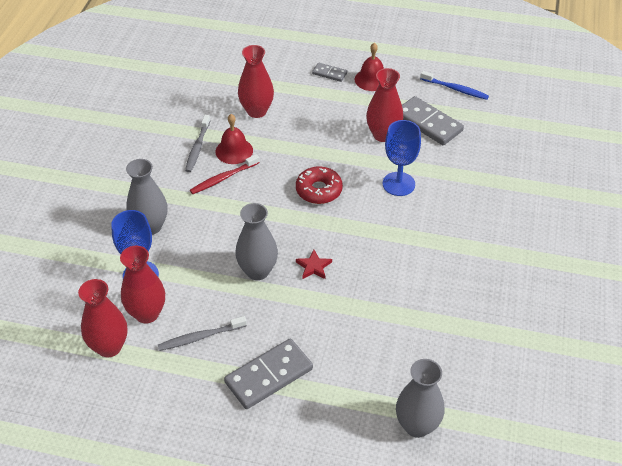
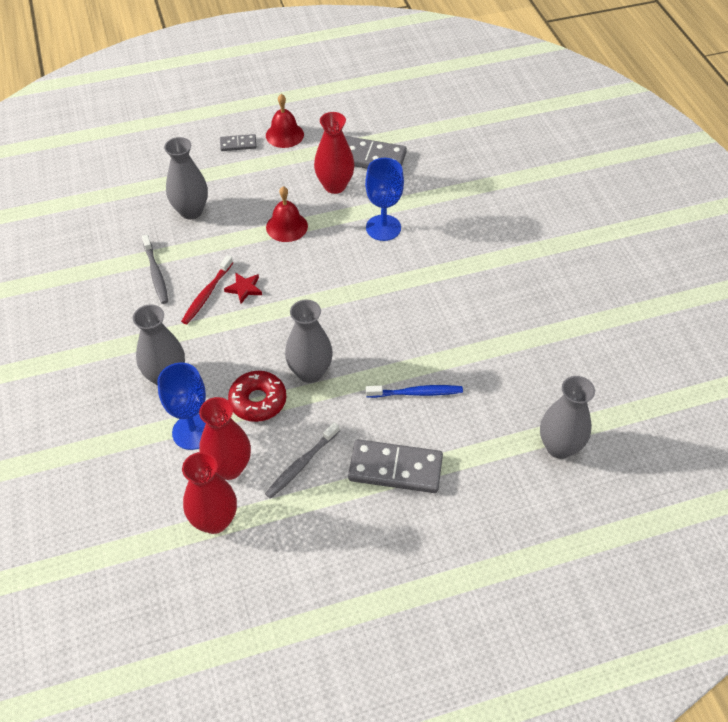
camera: 30 degrees left, 5 degrees up
red bell [216,114,253,164] -> red bell moved to [266,186,308,242]
grey domino [224,339,313,409] -> grey domino turned 75 degrees clockwise [348,439,443,493]
red vase [238,45,274,118] -> grey vase [164,137,208,219]
red donut [296,166,343,204] -> red donut moved to [228,371,286,422]
red star [296,250,332,279] -> red star moved to [224,272,262,304]
blue toothbrush [420,71,489,100] -> blue toothbrush moved to [366,385,463,398]

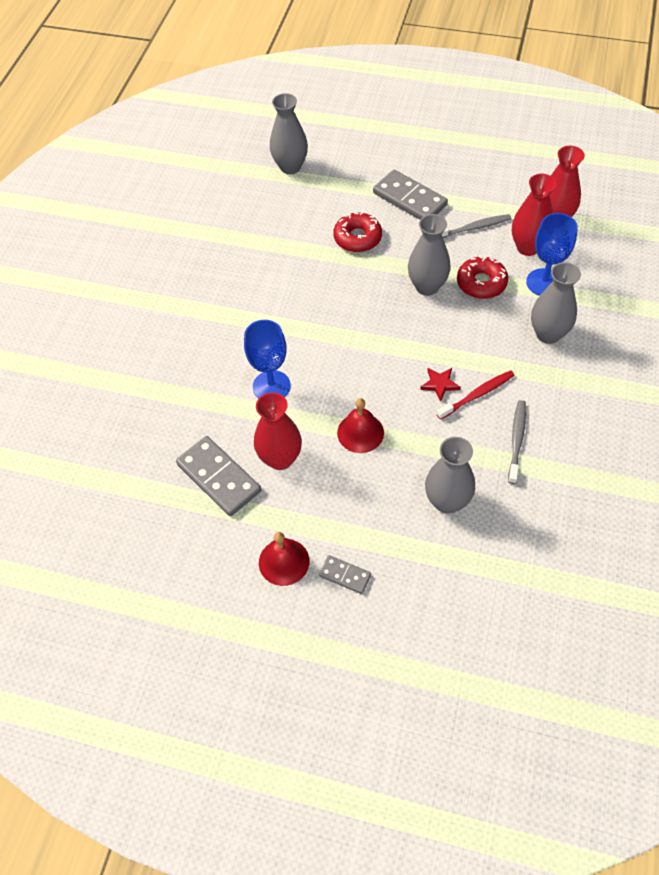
camera: 145 degrees left, 5 degrees up
blue toothbrush [366,385,463,398] -> red donut [333,212,382,252]

